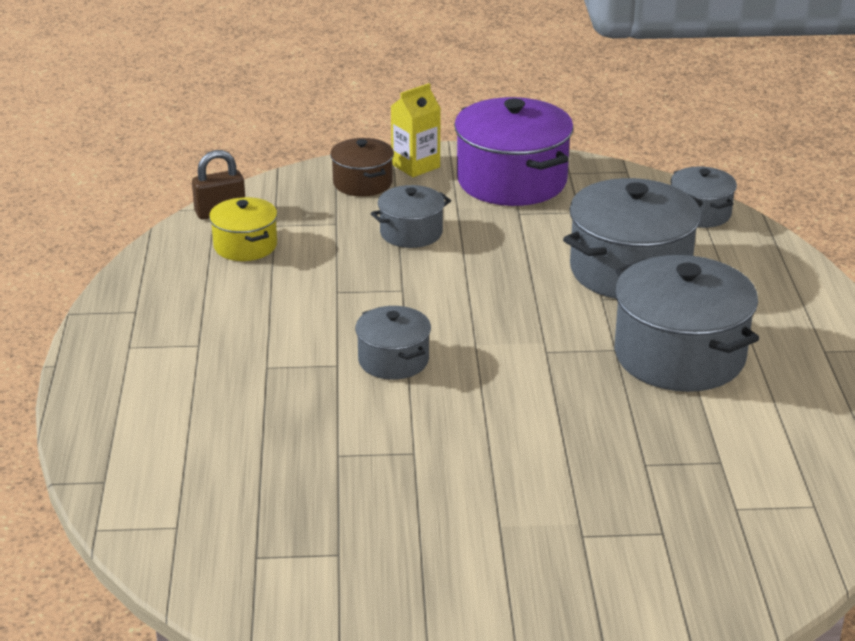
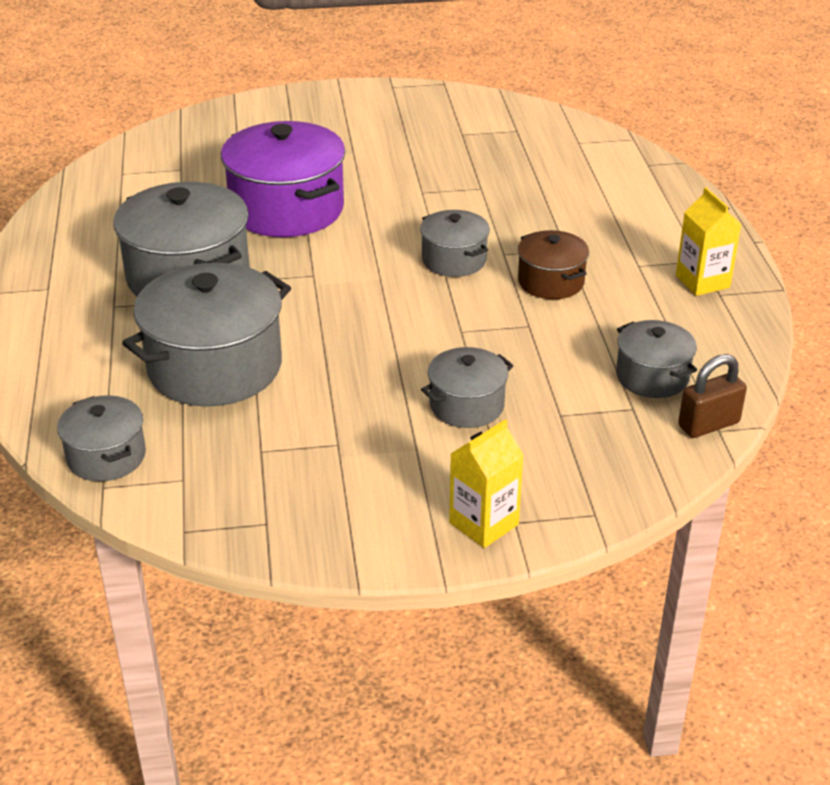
camera: 175 degrees right, 5 degrees up
yellow pot [209,197,277,261] -> grey pot [616,320,697,398]
brown pot [330,138,394,196] -> brown pot moved to [518,230,589,299]
purple pot [454,97,574,206] -> purple pot moved to [221,121,345,237]
none -> yellow carton [676,187,742,296]

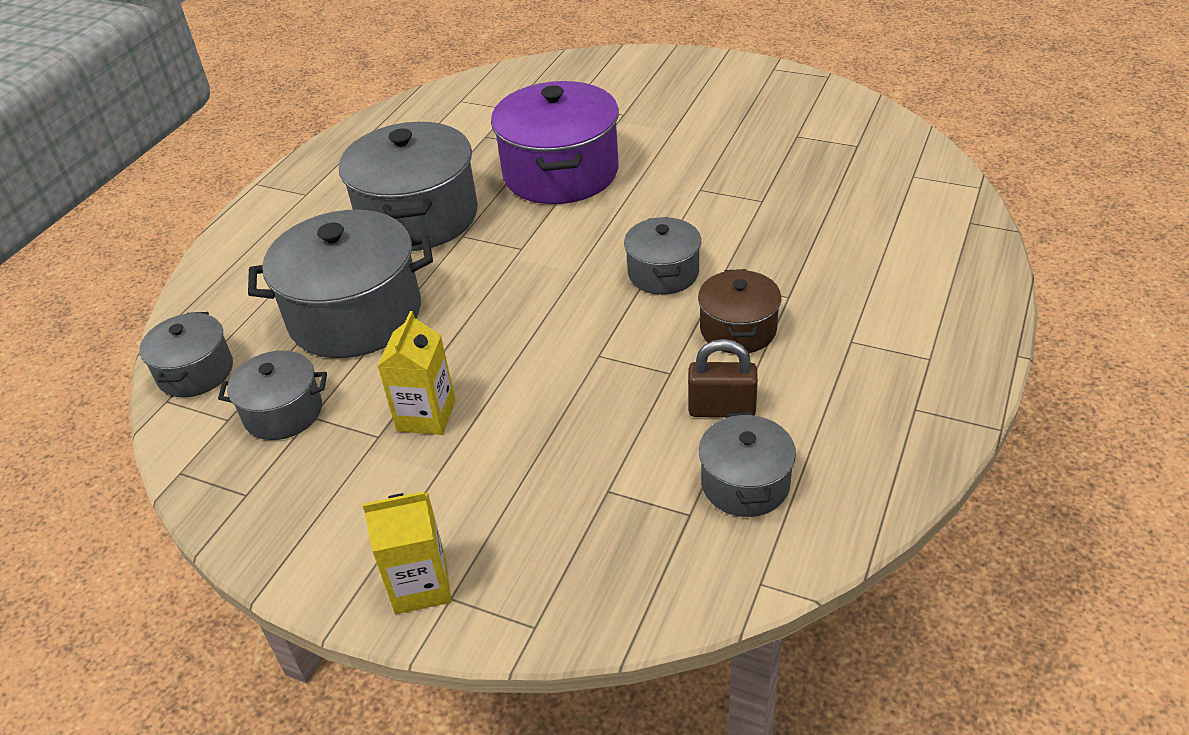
camera: 35 degrees right, 5 degrees up
grey pot [421,347,514,428] -> grey pot moved to [218,350,327,440]
yellow carton [676,187,742,296] -> yellow carton moved to [377,311,456,435]
brown padlock [678,354,747,438] -> brown padlock moved to [688,339,758,418]

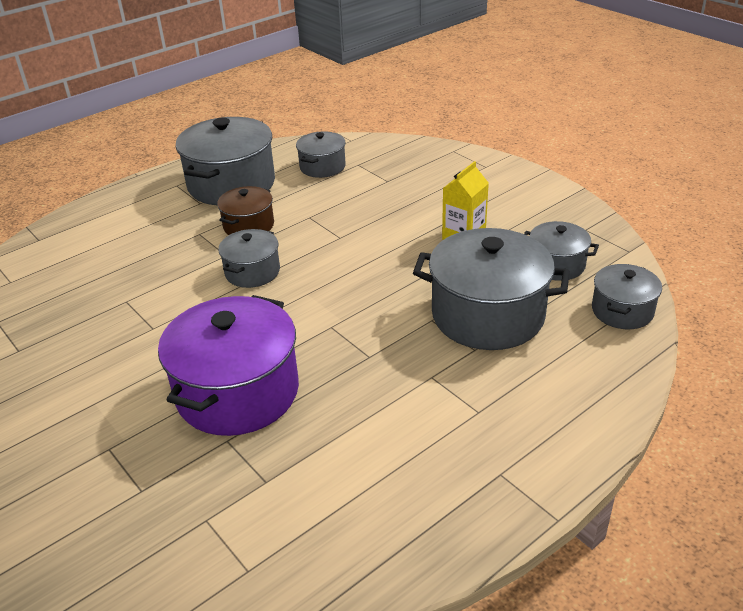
camera: 155 degrees left, 5 degrees down
grey pot [339,122,478,251] -> grey pot moved to [176,117,275,205]
yellow carton [363,491,451,614] -> none
brown padlock [688,339,758,418] -> none

